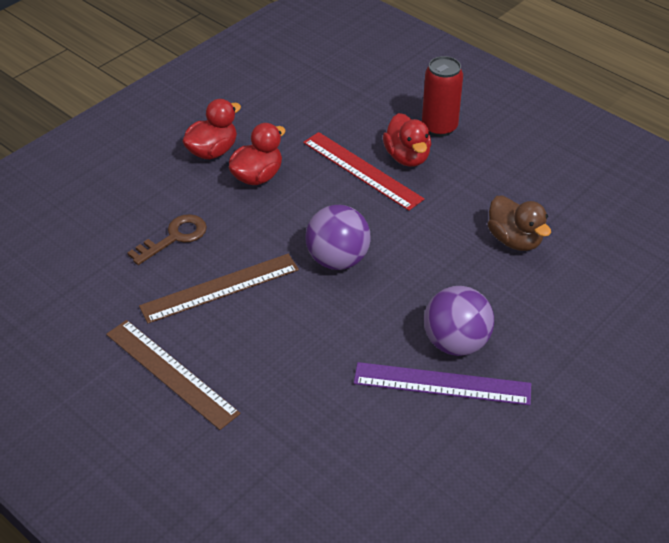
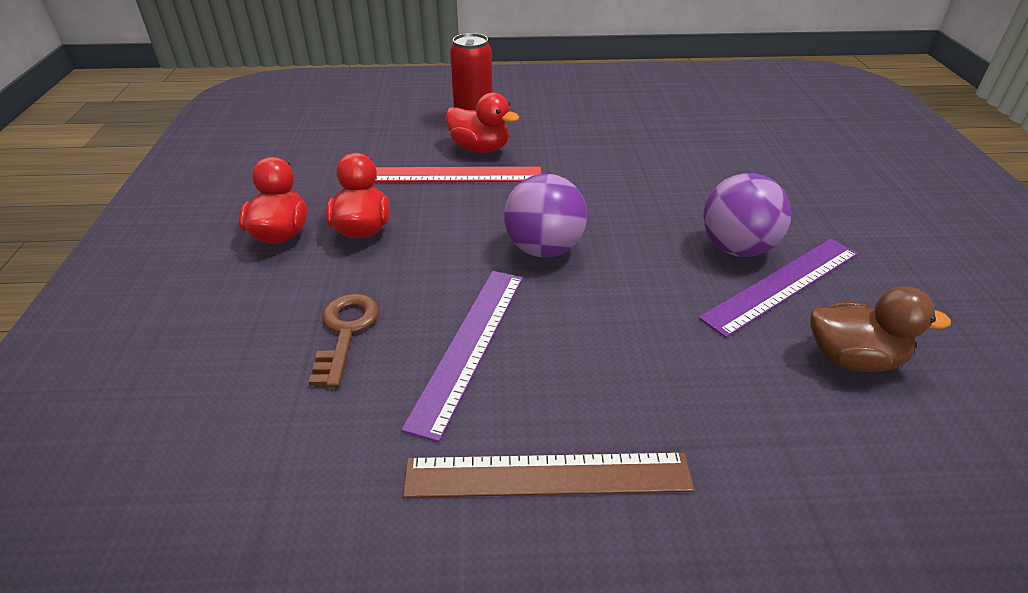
camera: 45 degrees left, 5 degrees down
brown ruler [139,254,299,323] -> purple ruler [401,271,523,442]
brown duck [488,196,551,251] -> brown duck moved to [810,286,951,372]

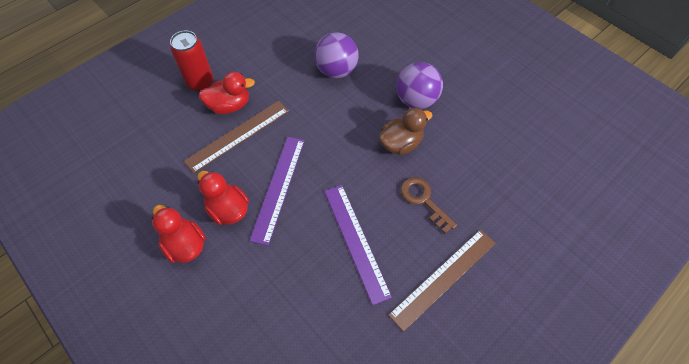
camera: 40 degrees left, 20 degrees up
brown key [309,294,379,388] -> brown key moved to [400,177,457,234]
red ruler [375,167,542,182] -> brown ruler [184,100,289,174]
purple ball [504,174,587,258] -> purple ball moved to [314,32,359,78]
purple ruler [699,239,858,338] -> purple ruler moved to [249,137,305,246]
brown duck [810,286,951,372] -> brown duck moved to [378,108,433,155]

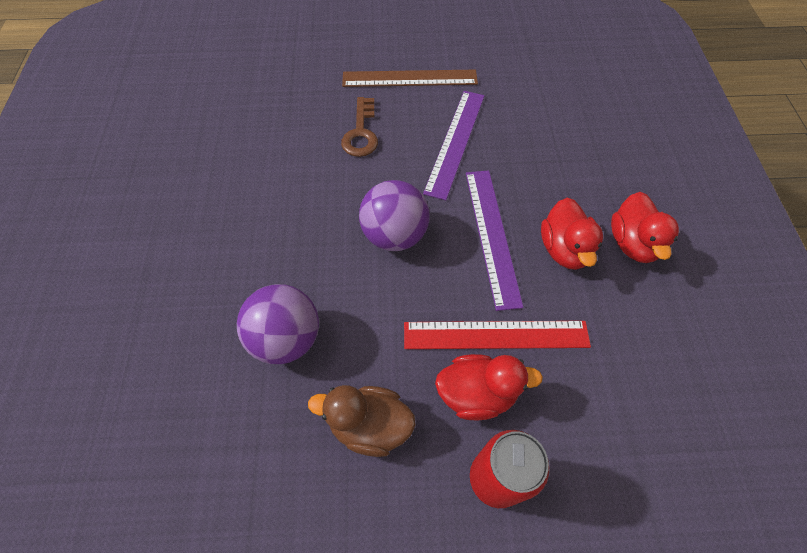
camera: 140 degrees left, 0 degrees up
brown ruler [184,100,289,174] -> red ruler [404,321,591,349]
red duck [199,72,255,114] -> red duck turned 150 degrees clockwise [435,354,543,421]
purple ruler [249,137,305,246] -> purple ruler turned 60 degrees counterclockwise [466,170,524,311]
brown duck [378,108,433,155] -> brown duck moved to [308,385,416,457]
purple ball [396,62,443,109] -> purple ball moved to [359,180,430,251]

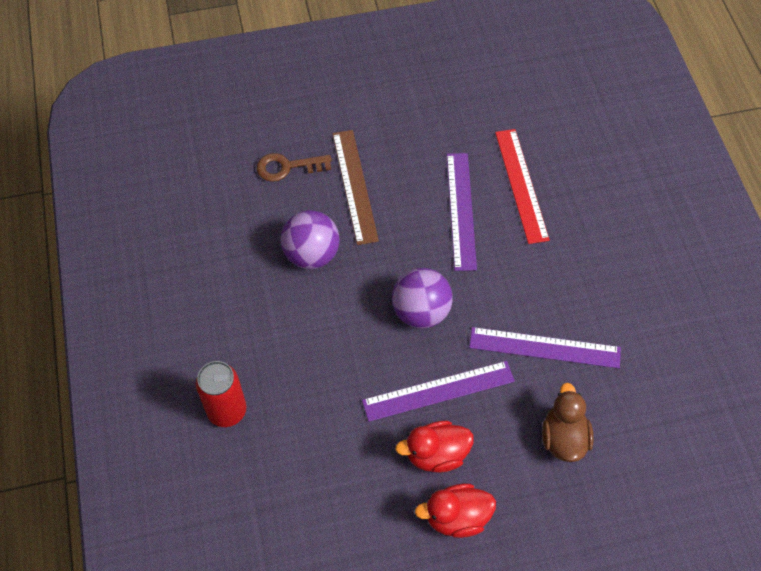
camera: 80 degrees right, 0 degrees up
brown duck [308,385,416,457] -> brown duck moved to [542,383,594,462]
brown key [341,97,378,157] -> brown key moved to [257,153,332,182]
brown ruler [342,70,478,87] -> brown ruler moved to [333,130,379,245]
red ruler [404,321,591,349] -> red ruler moved to [495,129,550,244]
red duck [435,354,543,421] -> none
none -> purple ruler [447,153,477,271]

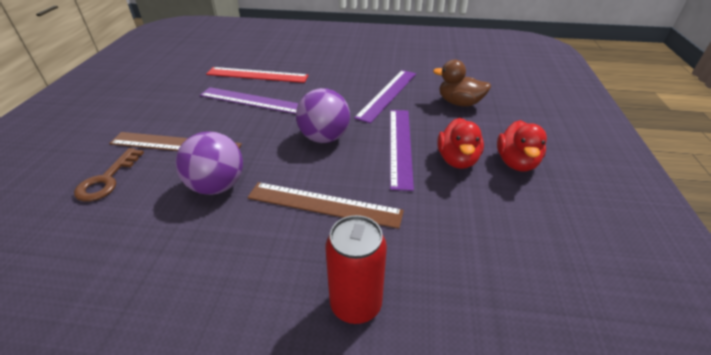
camera: 70 degrees left, 20 degrees down
none -> brown ruler [247,182,404,229]

